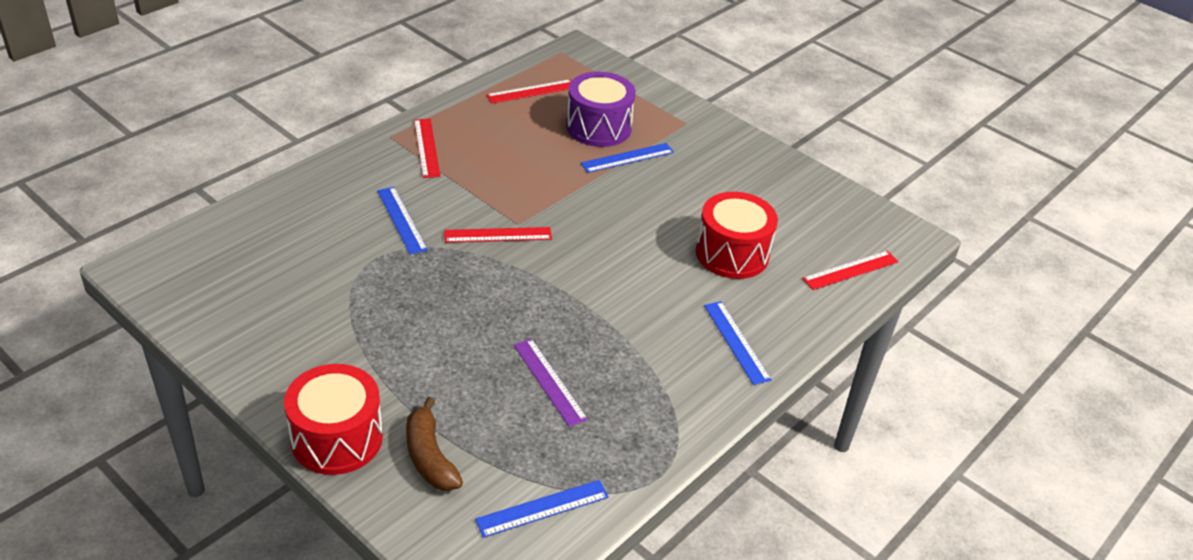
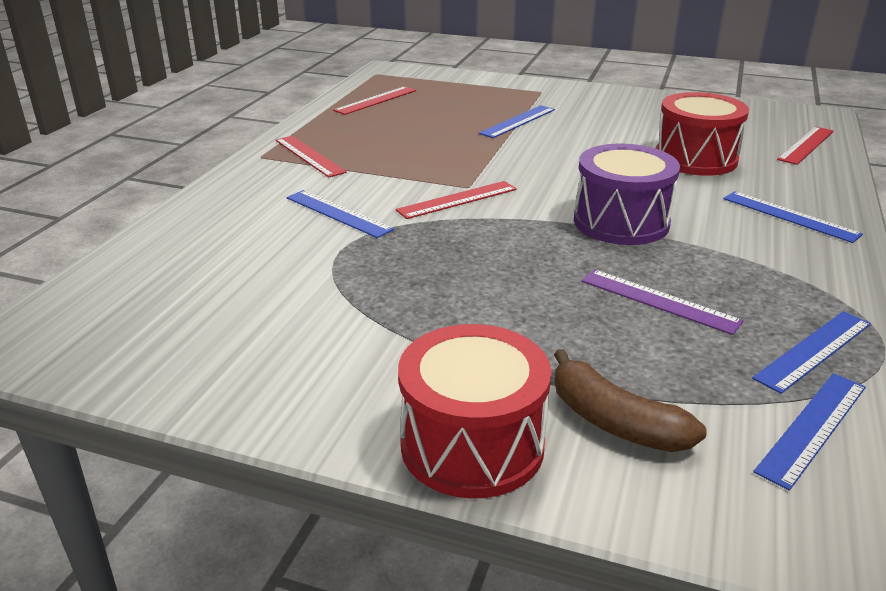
camera: 20 degrees left, 10 degrees down
purple drum [566,72,636,147] -> purple drum moved to [574,144,680,245]
none -> blue ruler [752,311,871,394]

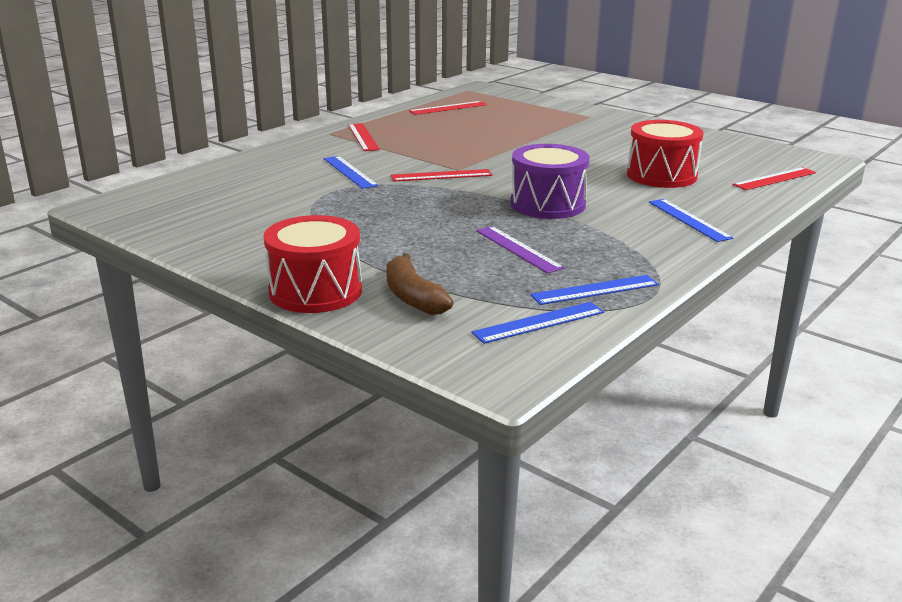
camera: 20 degrees right, 5 degrees down
blue ruler [479,105,555,138] -> none

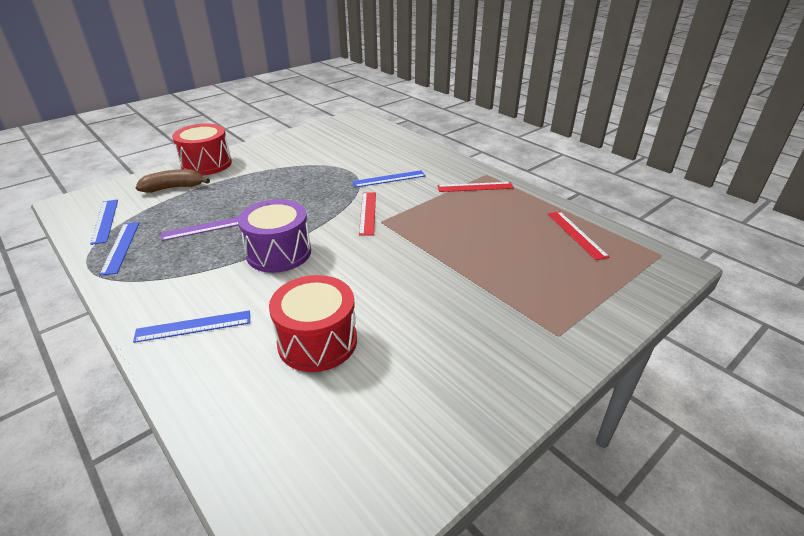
camera: 100 degrees right, 10 degrees up
red ruler [733,167,816,190] -> none

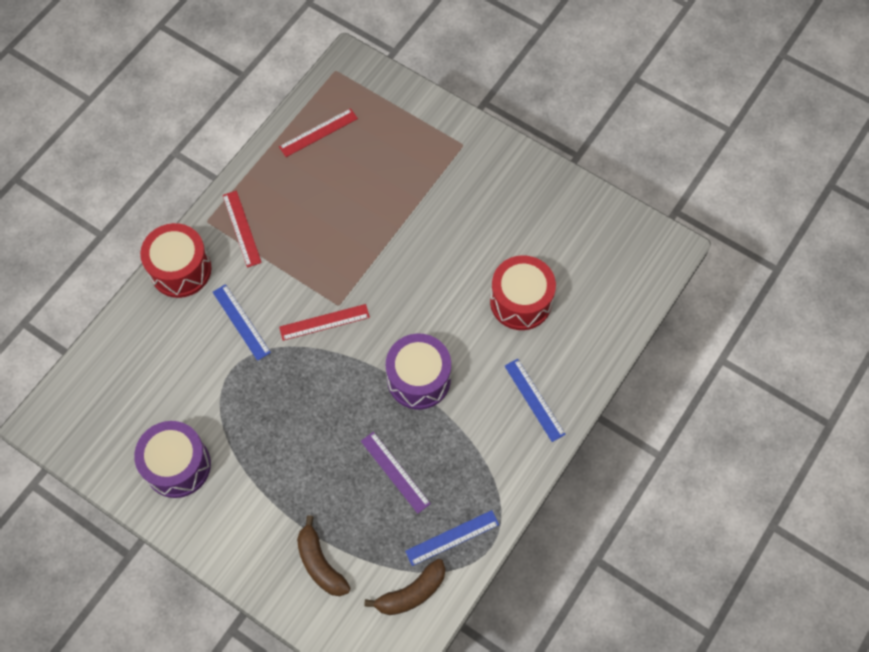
camera: 105 degrees left, 30 degrees up
blue ruler [90,199,118,245] -> brown banana [364,559,445,615]
red drum [172,123,232,175] -> red drum moved to [140,223,211,298]
none -> purple drum [134,421,211,498]

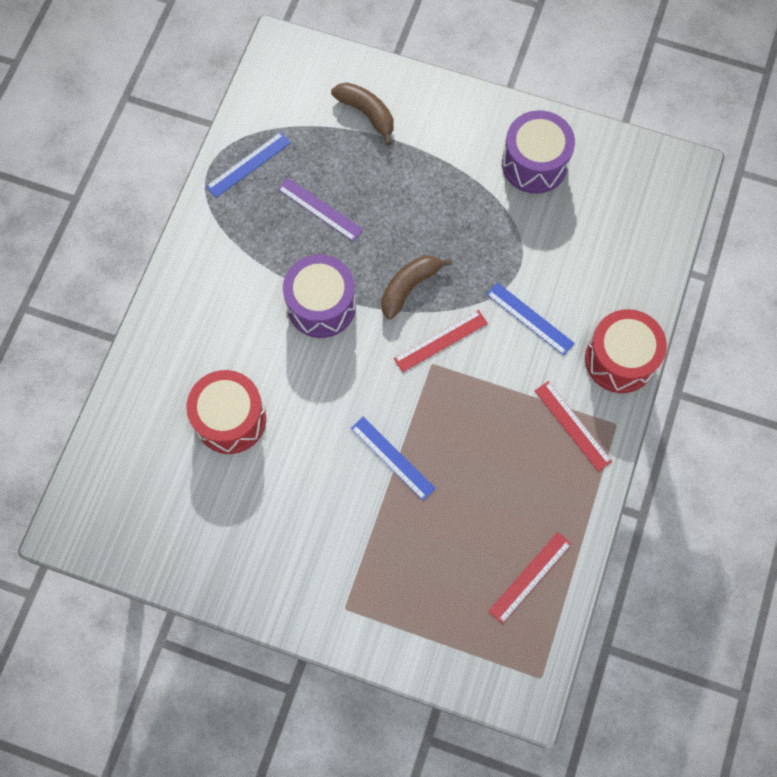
camera: 165 degrees right, 5 degrees up
brown banana [364,559,445,615] -> brown banana moved to [381,255,452,319]
blue ruler [505,359,566,442] -> blue ruler moved to [350,417,436,501]

